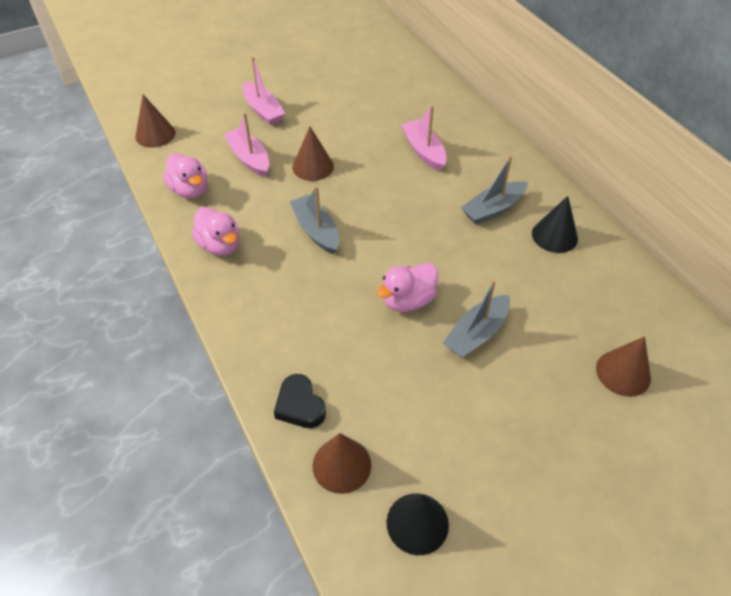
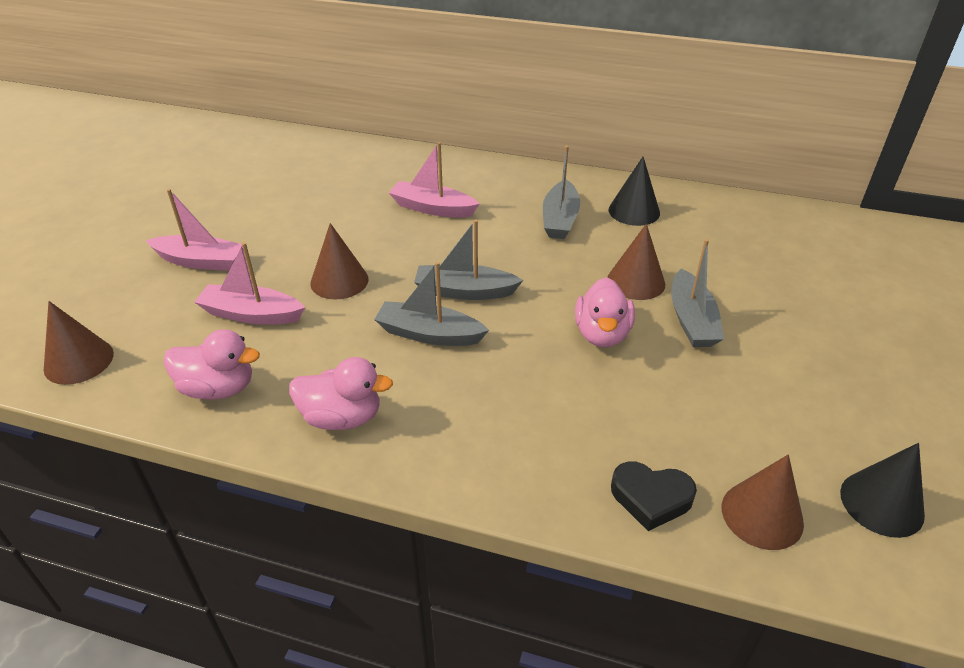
camera: 45 degrees left, 10 degrees down
brown cone [596,336,651,397] -> brown cone moved to [608,224,665,300]
none -> grey boat [414,219,523,300]

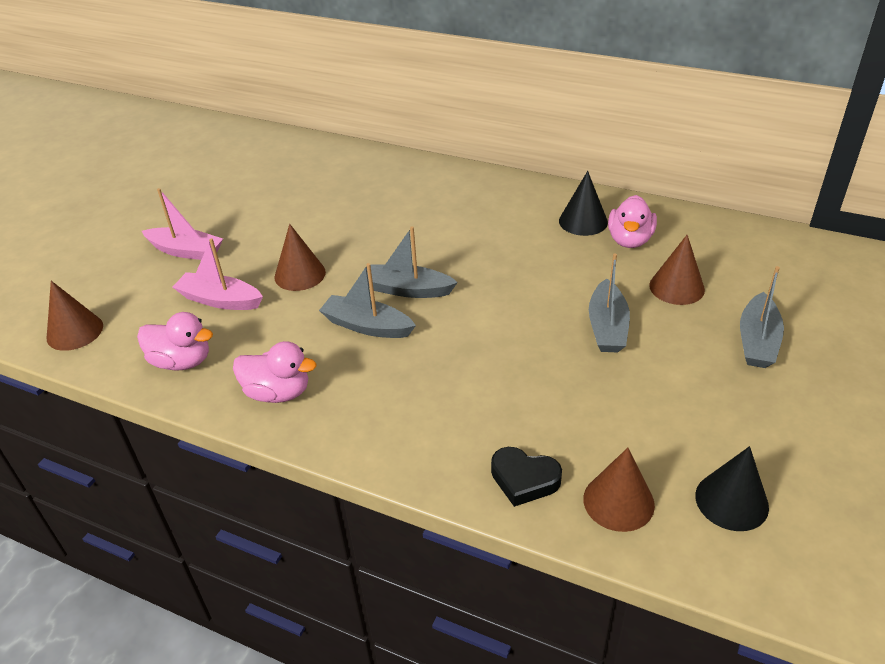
camera: 10 degrees right, 0 degrees up
pink boat [389,142,480,217] -> none
grey boat [543,146,580,239] -> grey boat moved to [740,266,784,368]
pink duck [575,277,635,347] -> pink duck moved to [608,195,657,248]
brown cone [608,224,665,300] -> brown cone moved to [649,235,705,305]

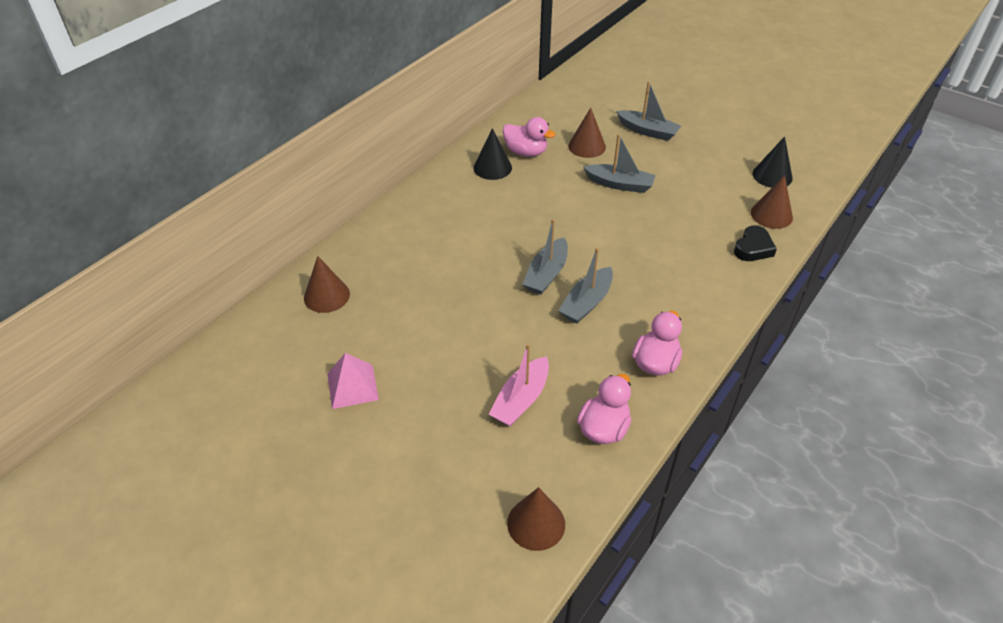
camera: 80 degrees left, 5 degrees up
pink boat [142,188,223,260] -> none
brown cone [274,224,326,291] -> brown cone moved to [304,256,350,313]
none -> pink pyramid [327,353,379,409]

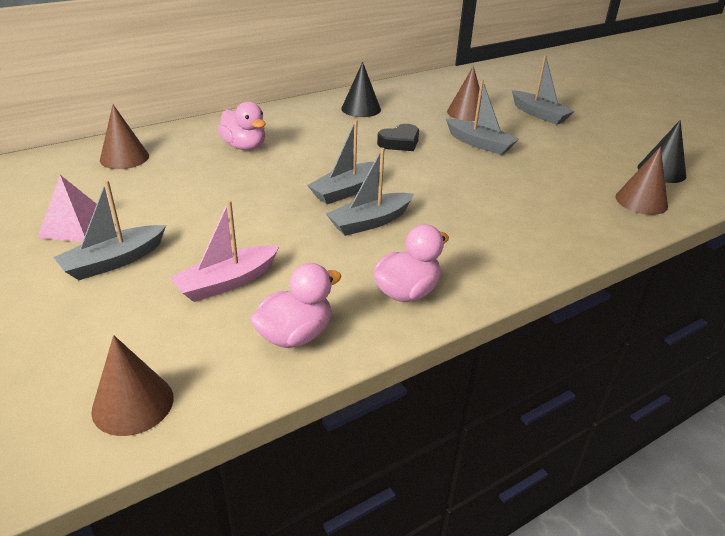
camera: 20 degrees right, 10 degrees down
pink duck [503,117,555,157] -> pink duck moved to [218,102,265,150]
black heart [734,226,777,261] -> black heart moved to [377,124,419,151]
none -> grey boat [54,180,166,280]

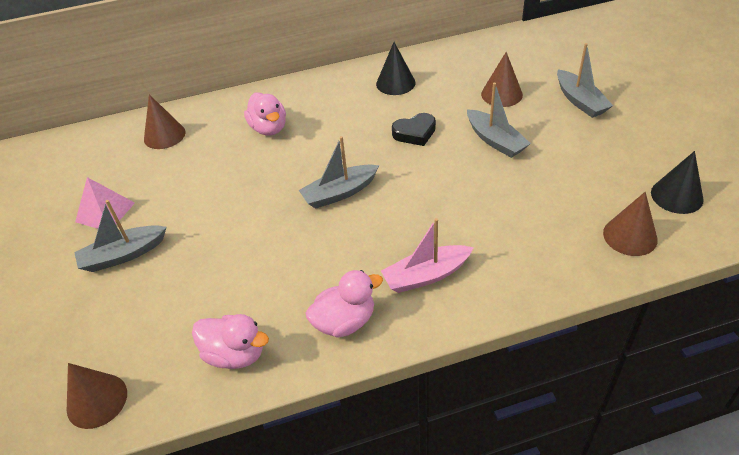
camera: 20 degrees right, 10 degrees up
pink boat [170,200,279,302] -> pink boat moved to [381,218,474,293]
pink duck [250,263,342,348] -> pink duck turned 45 degrees clockwise [192,314,269,369]
grey boat [326,148,414,236] -> none

